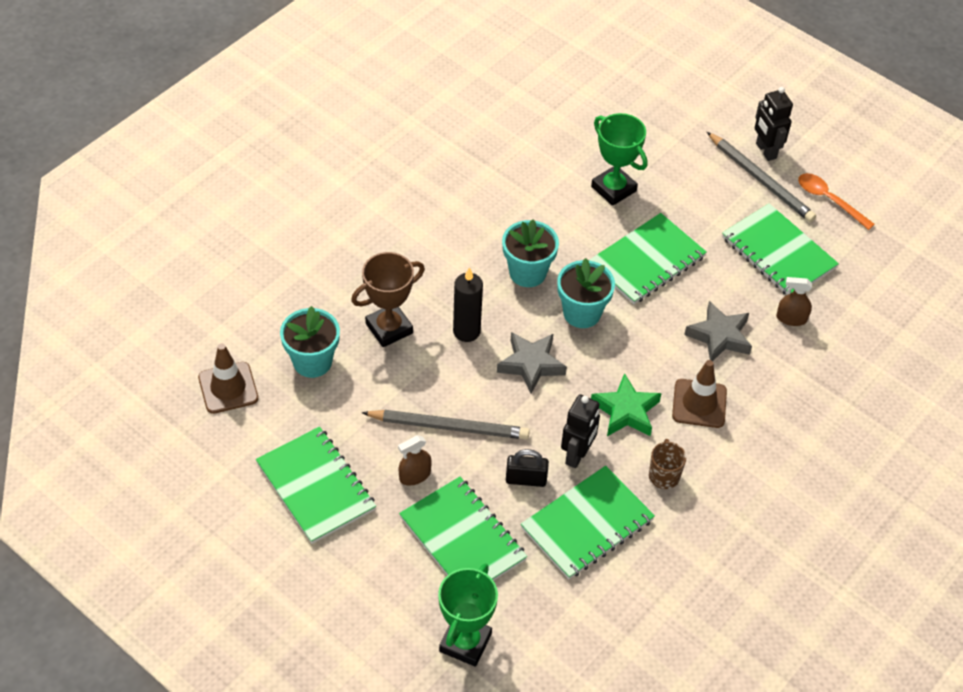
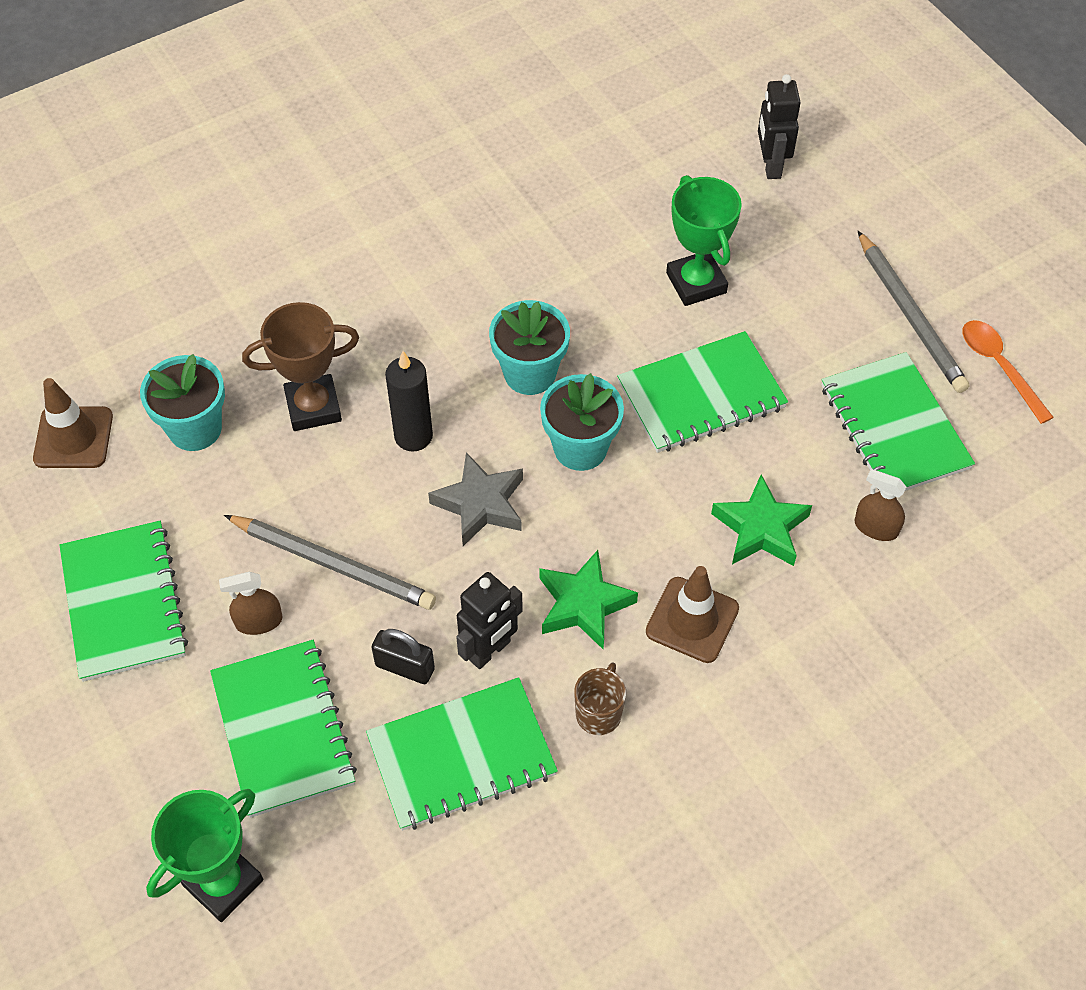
camera: 20 degrees right, 5 degrees up
grey star [684,301,752,361] -> green star [711,475,812,566]
black robot [755,87,793,161] -> black robot moved to [758,74,801,179]

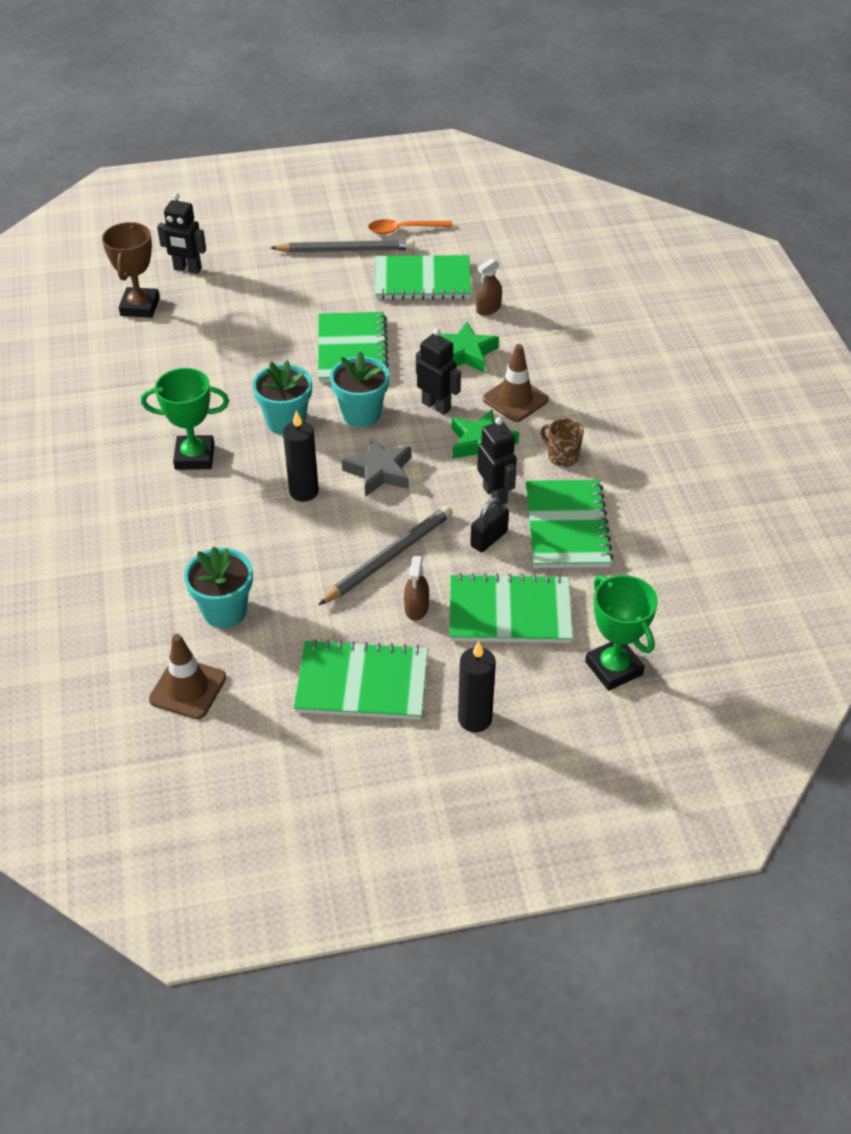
camera: 70 degrees left, 10 degrees down
brown trophy [242,302,359,431] -> brown trophy moved to [102,222,160,318]
green trophy [666,175,742,306] -> green trophy moved to [141,368,229,470]
none -> black robot [416,328,461,415]
none -> black candle [458,641,496,732]

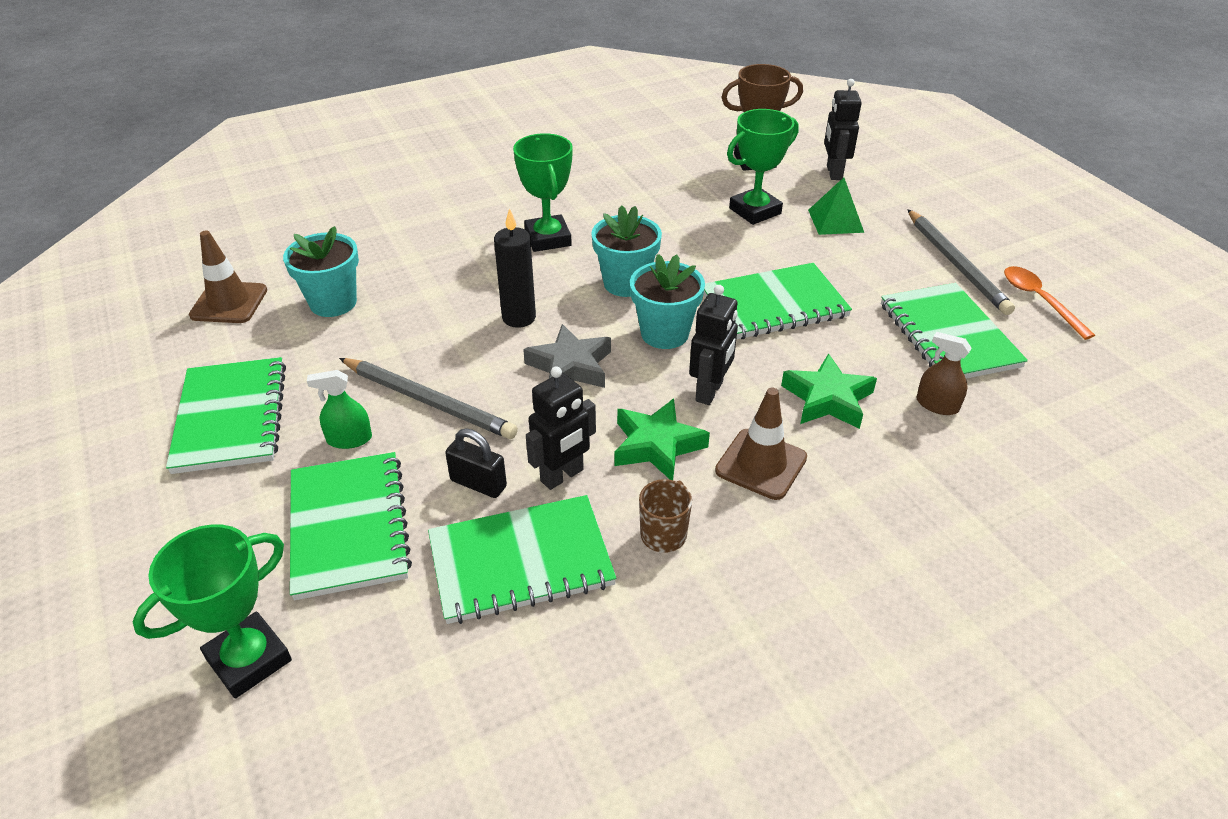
camera: 75 degrees right, 5 degrees down
brown spray bottle [404,556,429,621] -> green spray bottle [307,370,372,449]
black candle [458,641,496,732] -> none
none -> green trophy [727,109,799,225]
none -> green pyramid [808,177,864,235]

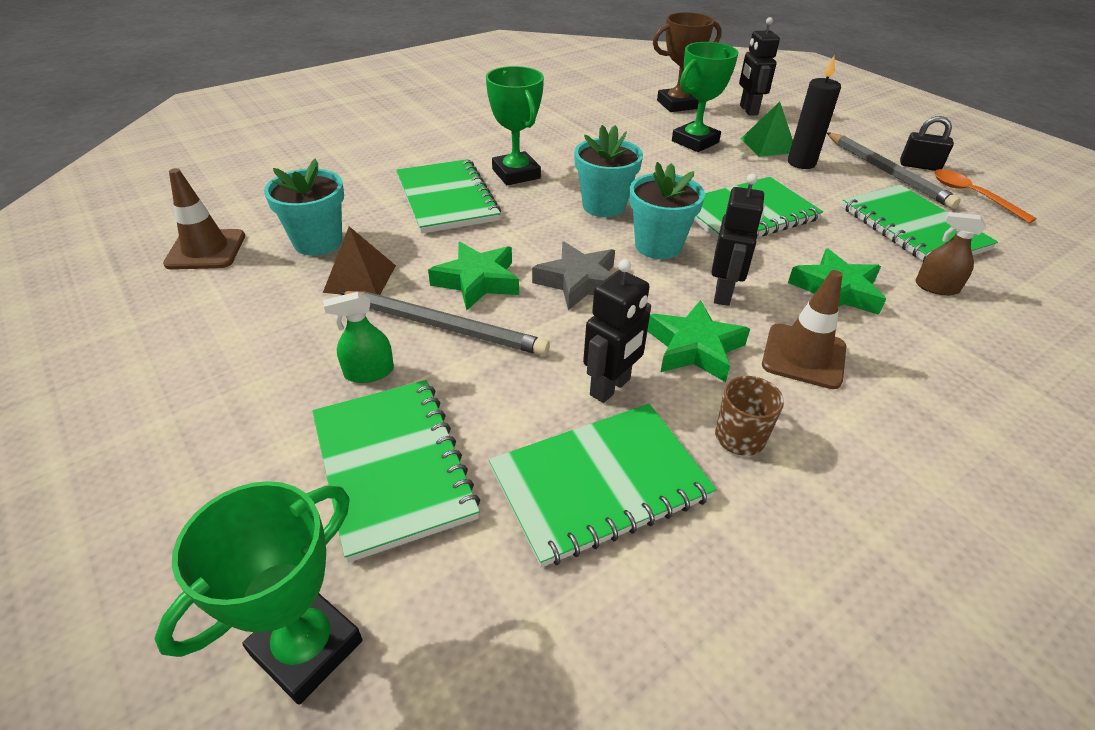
camera: 10 degrees left, 0 degrees up
green notebook [166,357,286,474] -> green notebook moved to [396,159,501,234]
black padlock [445,429,507,498] -> black padlock moved to [900,116,954,171]
black candle [494,208,536,328] -> black candle moved to [788,55,841,169]
none -> brown pyramid [323,227,396,295]
none -> green star [428,242,519,311]

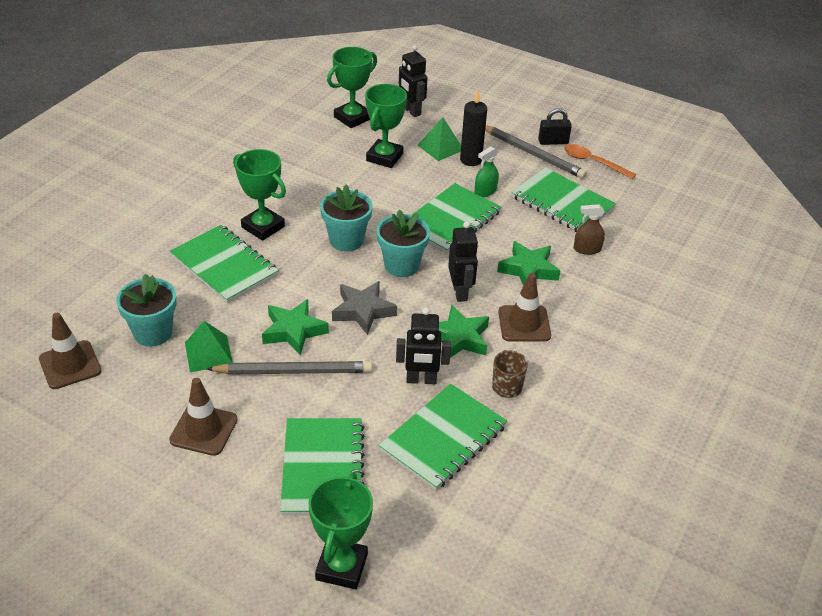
camera: 25 degrees left, 0 degrees up
green notebook [312,380,480,562] -> green notebook turned 45 degrees clockwise [280,418,364,515]
brown pyramid [323,227,396,295] -> green pyramid [185,321,233,372]
green spray bottle [323,292,394,383] -> green spray bottle moved to [475,147,499,197]
black robot [583,259,651,403] -> black robot turned 75 degrees clockwise [396,308,451,384]
brown trophy [653,12,722,112] -> green trophy [327,47,377,128]
none -> brown traffic cone [169,378,238,456]

